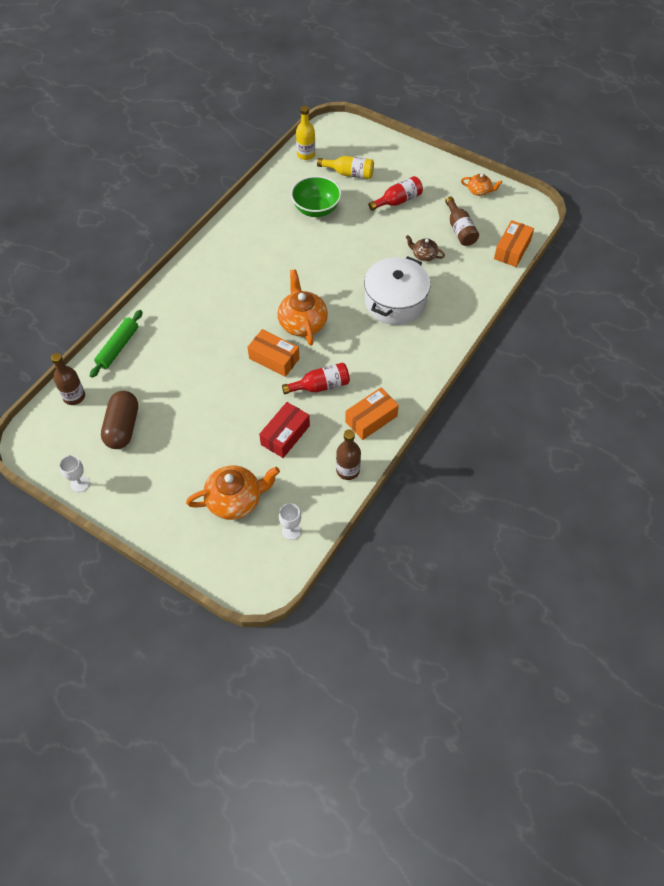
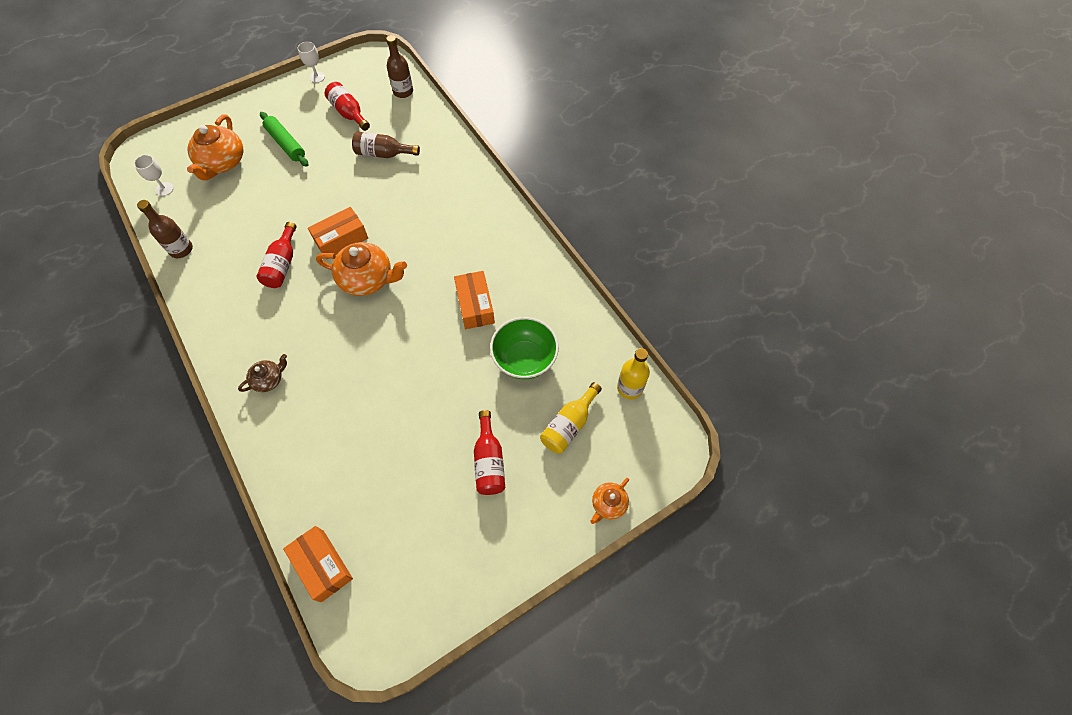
camera: 115 degrees right, 5 degrees up
green rolling pin [90,310,142,378] -> green rolling pin moved to [260,112,308,167]
brown capsule [101,391,138,449] -> red bottle [325,82,370,131]
red box [259,402,310,458] -> none
orange box [345,388,399,440] -> orange box moved to [454,271,495,329]
white pot [364,256,431,325] -> none
brown teapot [406,235,445,262] -> brown teapot moved to [238,354,287,392]
brown bottle [445,197,479,246] -> brown bottle moved to [352,132,420,158]
orange teapot [461,174,502,196] -> orange teapot moved to [590,478,629,524]

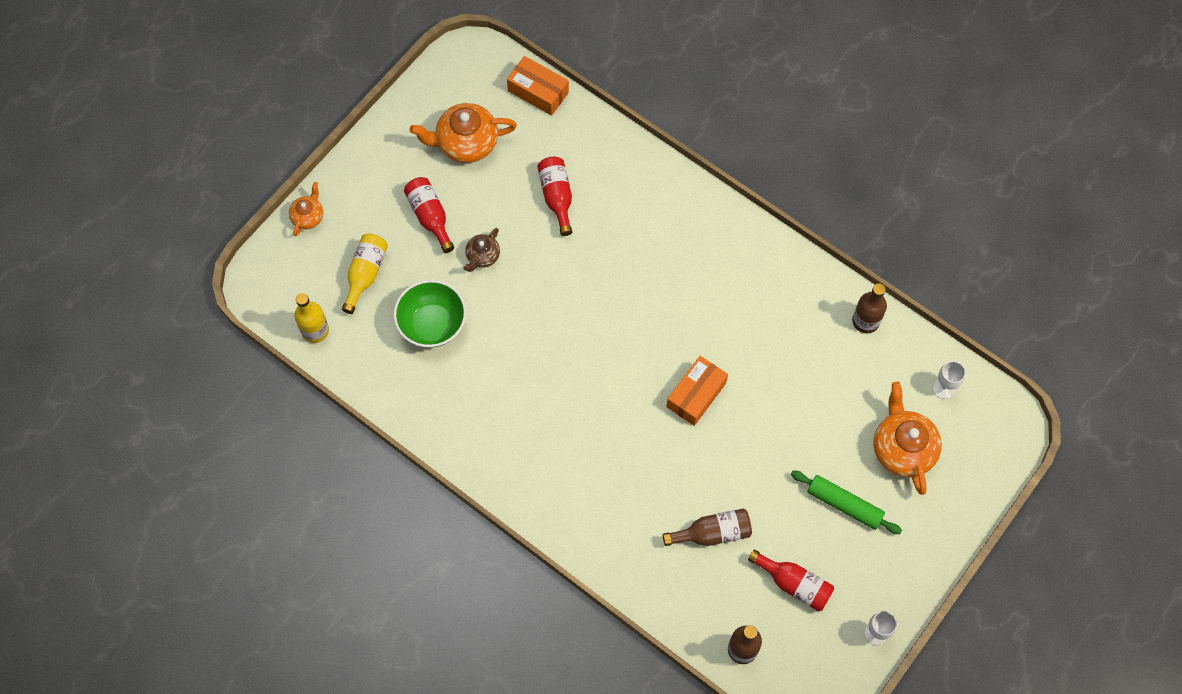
camera: 160 degrees right, 5 degrees up
brown teapot [238,354,287,392] -> brown teapot moved to [464,228,500,272]
red bottle [257,222,296,288] -> red bottle moved to [537,157,572,236]
orange teapot [316,242,407,296] -> orange teapot moved to [409,103,517,163]
orange box [454,271,495,329] -> none

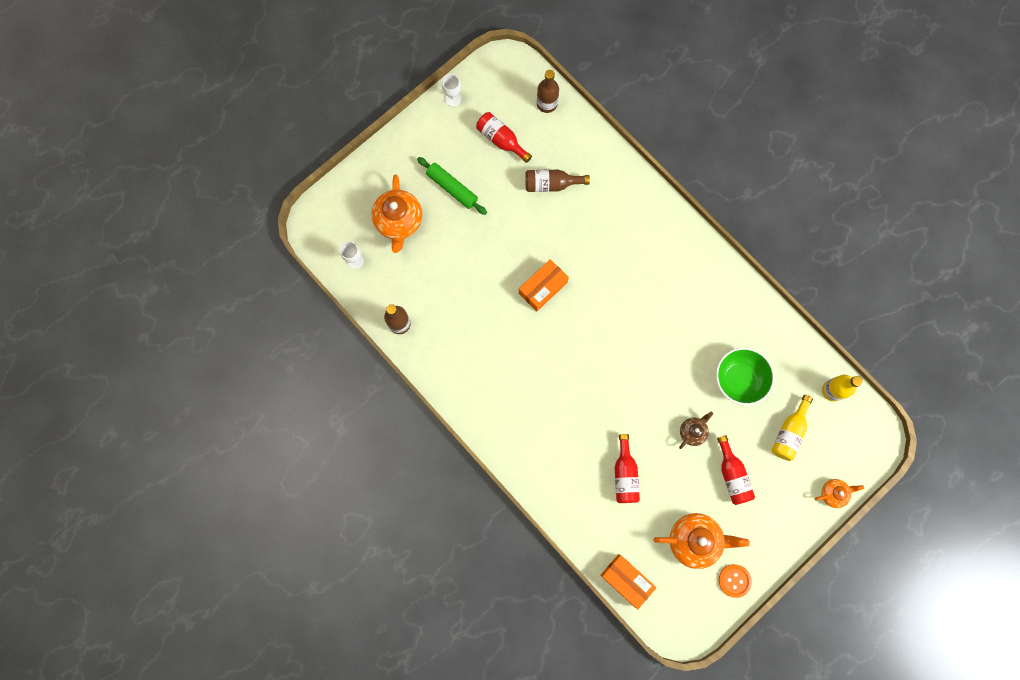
camera: 170 degrees left, 10 degrees up
orange teapot [289,182,323,236] -> orange teapot turned 135 degrees counterclockwise [815,479,864,508]
none -> orange button [719,564,752,598]

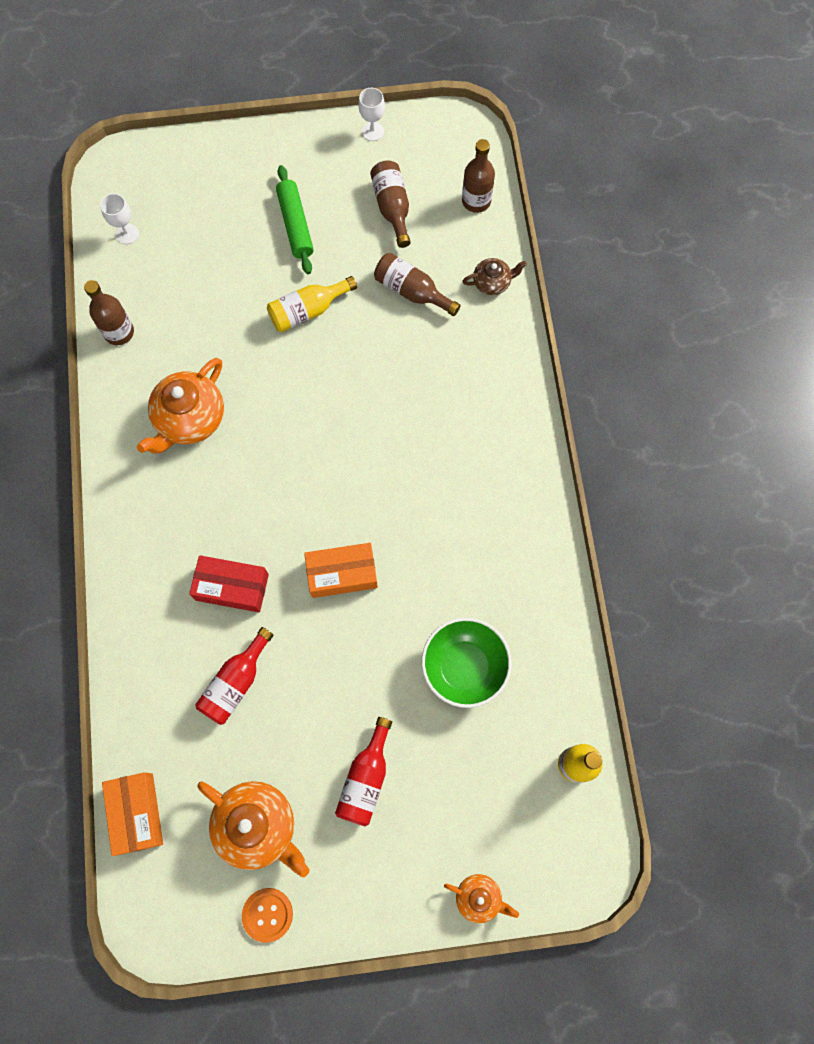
camera: 35 degrees right, 5 degrees down
orange teapot [371,175,422,253] -> orange teapot moved to [137,358,224,454]
red bottle [476,112,532,163] -> brown bottle [370,160,411,248]
orange box [519,259,569,311] -> orange box moved to [304,543,378,598]
brown teapot [679,412,713,449] -> brown teapot moved to [462,258,527,295]
yellow bottle [772,395,813,461] -> yellow bottle moved to [267,276,357,333]
none -> red box [189,555,269,612]

